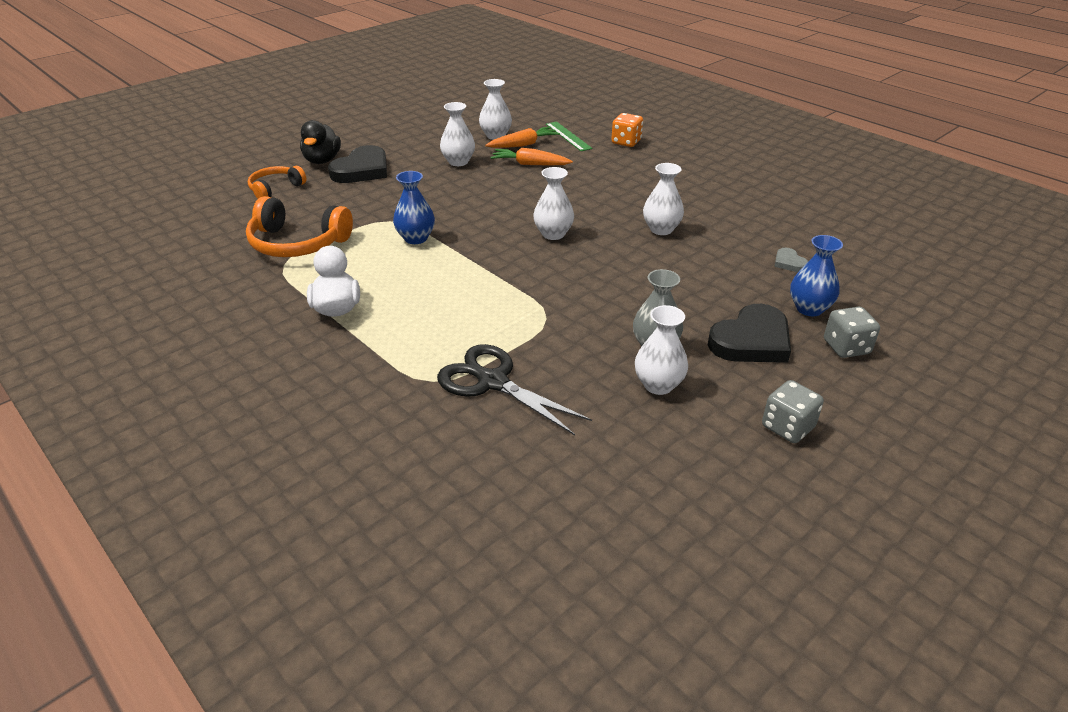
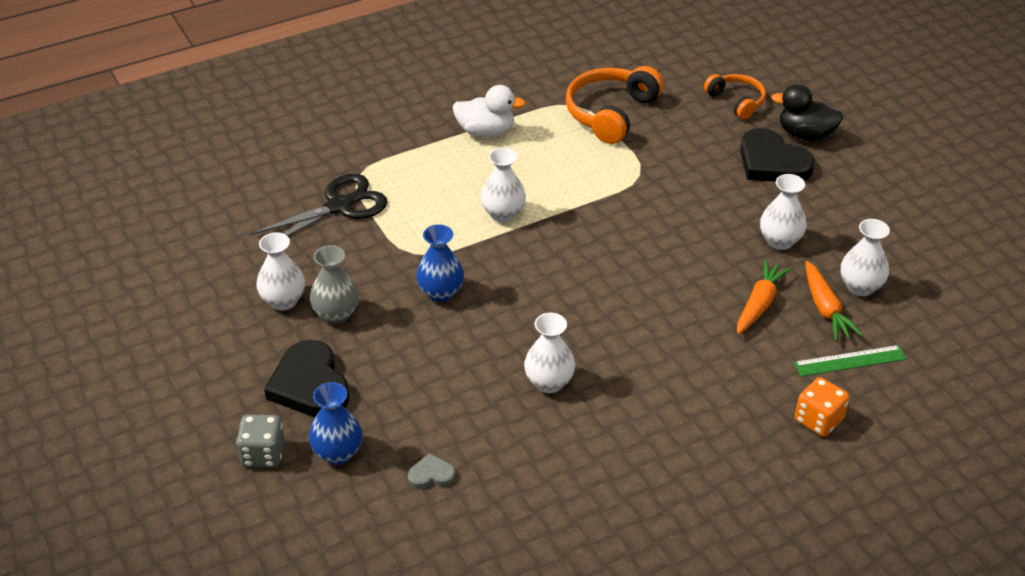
camera: 105 degrees right, 5 degrees up
blue vase [393,171,435,244] -> blue vase moved to [416,224,464,302]
white vase [533,167,574,240] -> white vase moved to [481,148,526,223]
grey dice [762,380,824,443] -> none

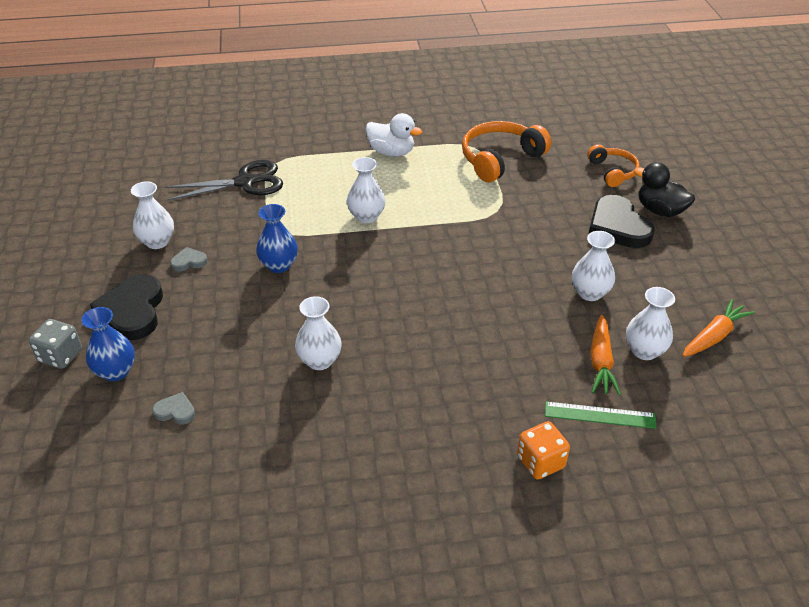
camera: 20 degrees right, 0 degrees up
grey vase [310,245,359,324] -> grey heart [170,247,208,271]
orange carrot [737,259,792,334] -> orange carrot moved to [682,299,754,357]

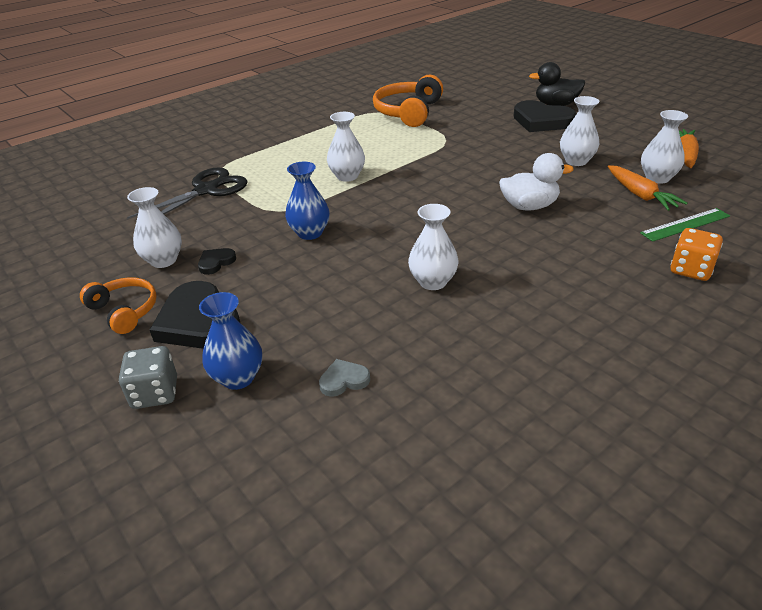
camera: 30 degrees left, 5 degrees down
grey heart [170,247,208,271] -> black heart [198,248,236,275]
white duck [365,113,422,157] -> white duck moved to [499,153,574,210]
orange headphones [587,144,639,187] -> orange headphones moved to [80,277,157,334]

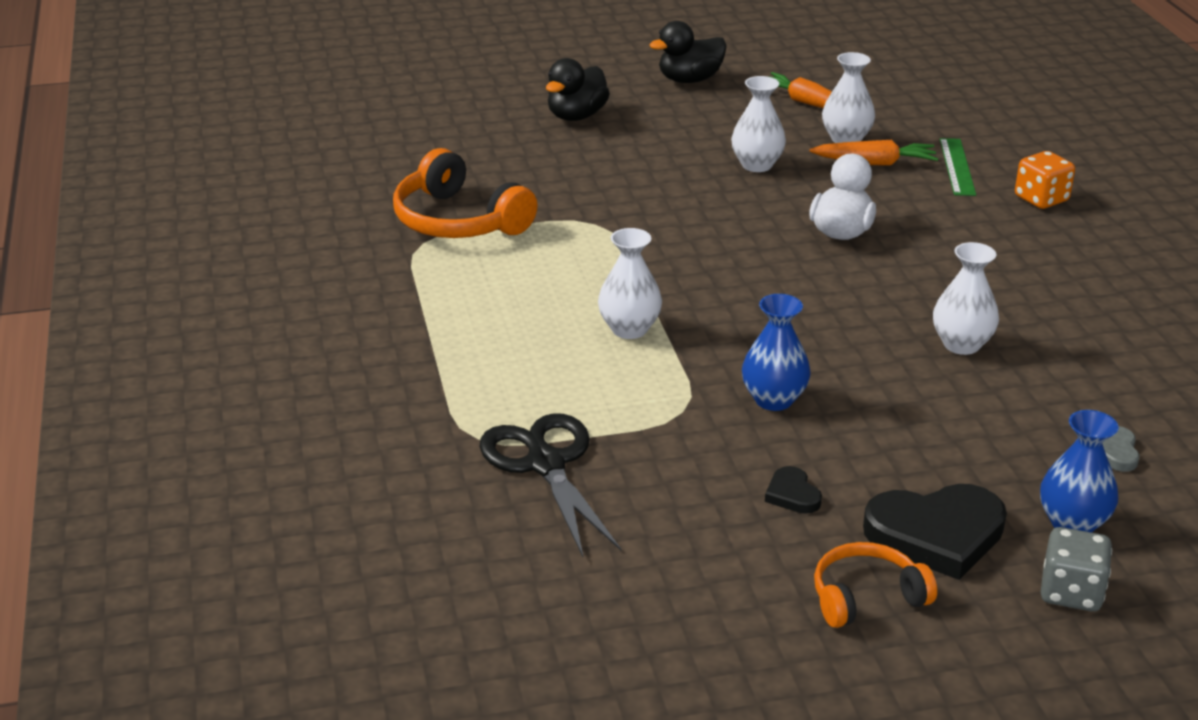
camera: 65 degrees left, 5 degrees down
white vase [127,187,182,268] -> none
black heart [514,100,576,132] -> none
none -> black duck [649,21,727,83]

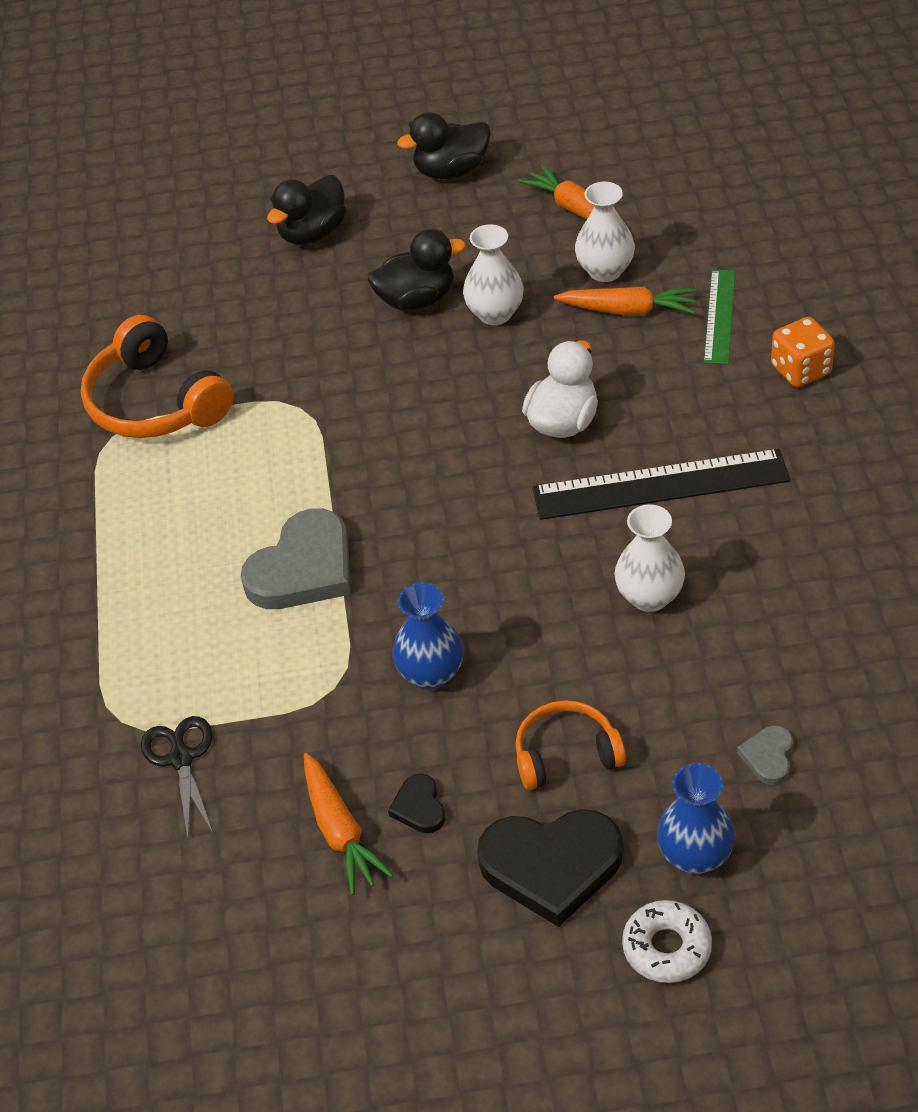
camera: 10 degrees right, 15 degrees up
black scissors [480,413,621,557] -> black scissors [141,716,213,837], size x0.64
white vase [598,228,662,339] -> grey heart [241,509,350,609]
orange headphones [814,542,937,628] -> orange headphones moved to [515,700,626,790]
grey dice [1041,527,1112,612] -> white donut [622,900,712,983]
none -> orange carrot [304,753,394,895]
none -> black duck [368,229,466,311]
none -> black ruler [532,449,790,520]

